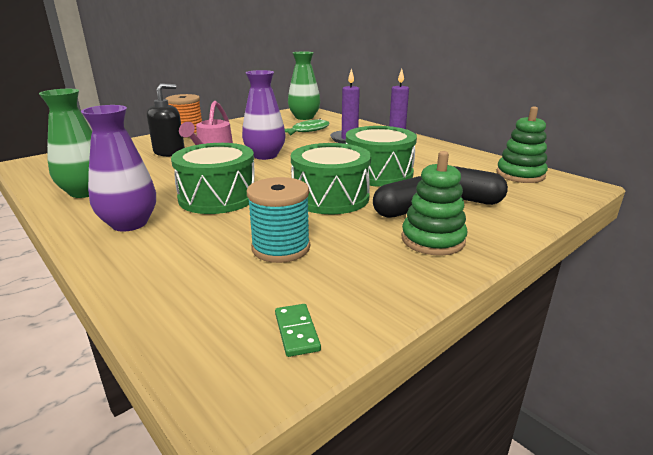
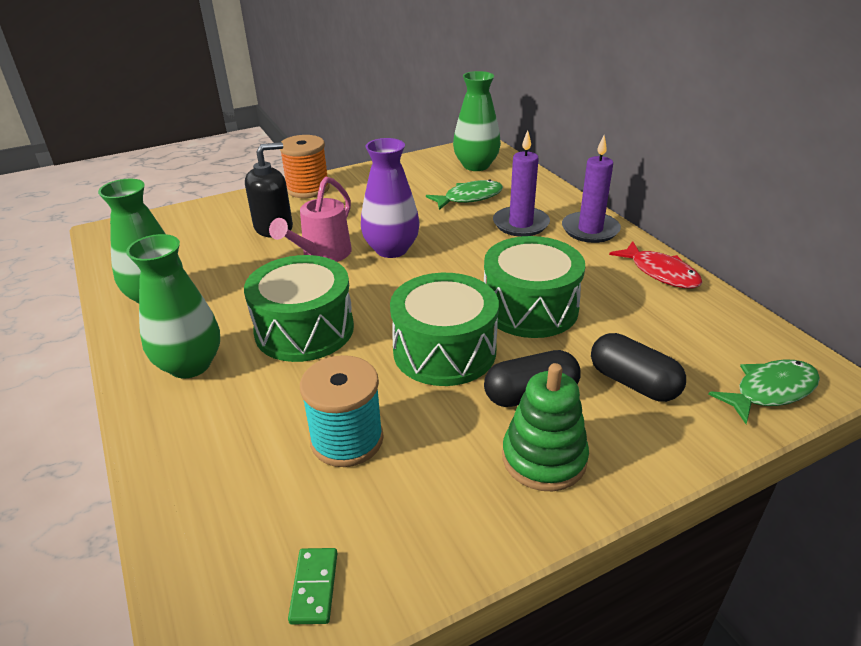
camera: 15 degrees right, 10 degrees up
purple vase [81,105,156,231] -> green vase [126,234,220,378]
green stacking toy [496,107,548,183] -> none
none -> red fish [609,241,703,289]
none -> green fish [708,360,820,424]

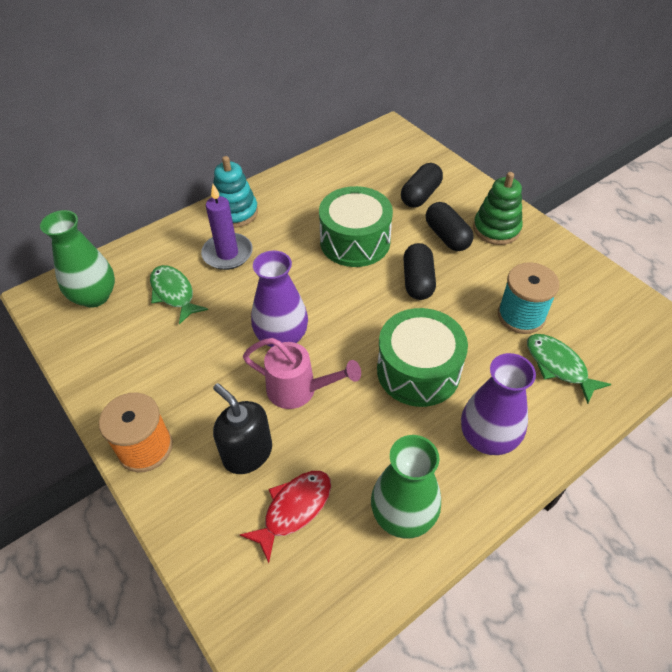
camera: 100 degrees left, 15 degrees up
green vase [126,234,220,378] -> purple vase [461,353,536,455]
green domino [288,548,337,624] -> none
green drum [390,273,499,386] -> black capsule [403,243,436,300]
purple candle [562,135,621,243] -> turquoise stacking toy [213,156,258,228]
red fish [609,241,703,289] -> red fish moved to [240,471,331,563]
green fish [708,360,820,424] -> green fish moved to [527,334,611,404]

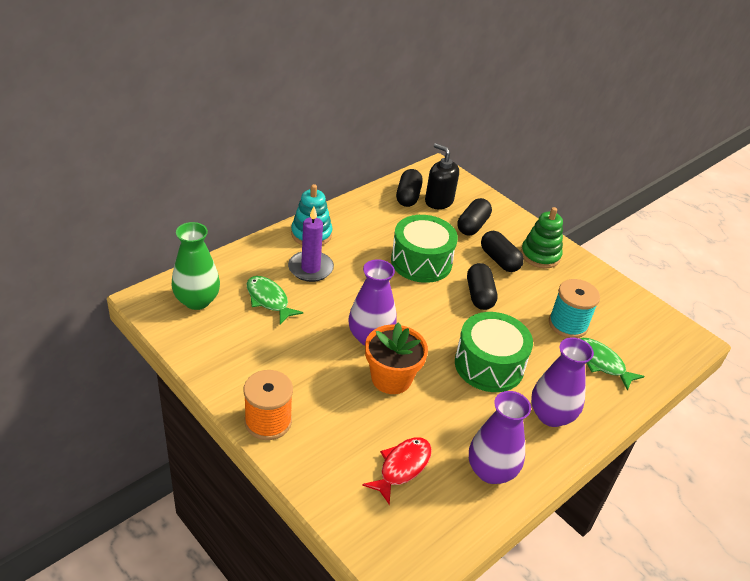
camera: 10 degrees left, 10 degrees down
black soap dispenser [213,383,272,474] -> black soap dispenser moved to [425,143,459,209]
pink watering can [243,338,361,409] -> orange flower pot [365,322,428,394]
green vase [371,435,441,539] -> purple vase [469,391,531,484]
none -> black capsule [396,169,423,207]

